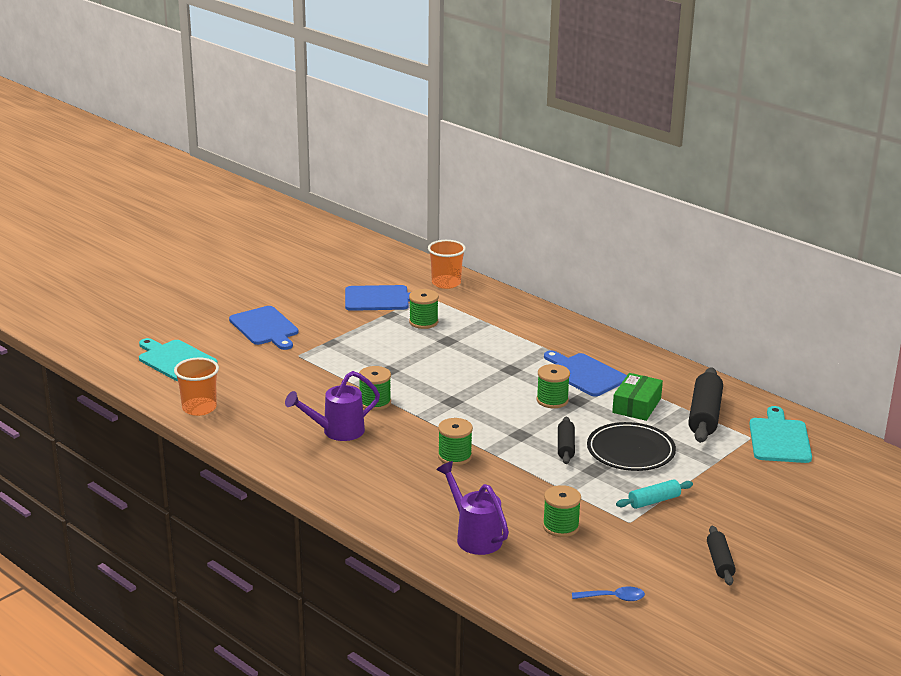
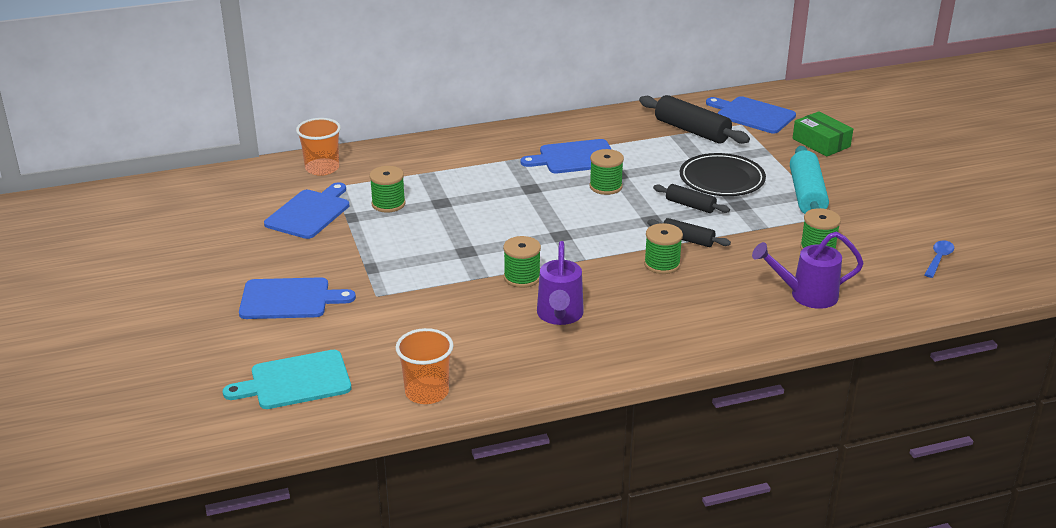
camera: 60 degrees left, 5 degrees up
green box [612,373,663,421] -> green box moved to [793,111,853,157]
turquoise rolling pin [616,479,693,509] -> turquoise rolling pin [790,146,829,214], size x1.73
black rolling pin [707,526,736,585] -> black rolling pin moved to [647,218,731,247]
turquoise cutting board [749,406,812,463] -> blue cutting board [706,96,796,133]

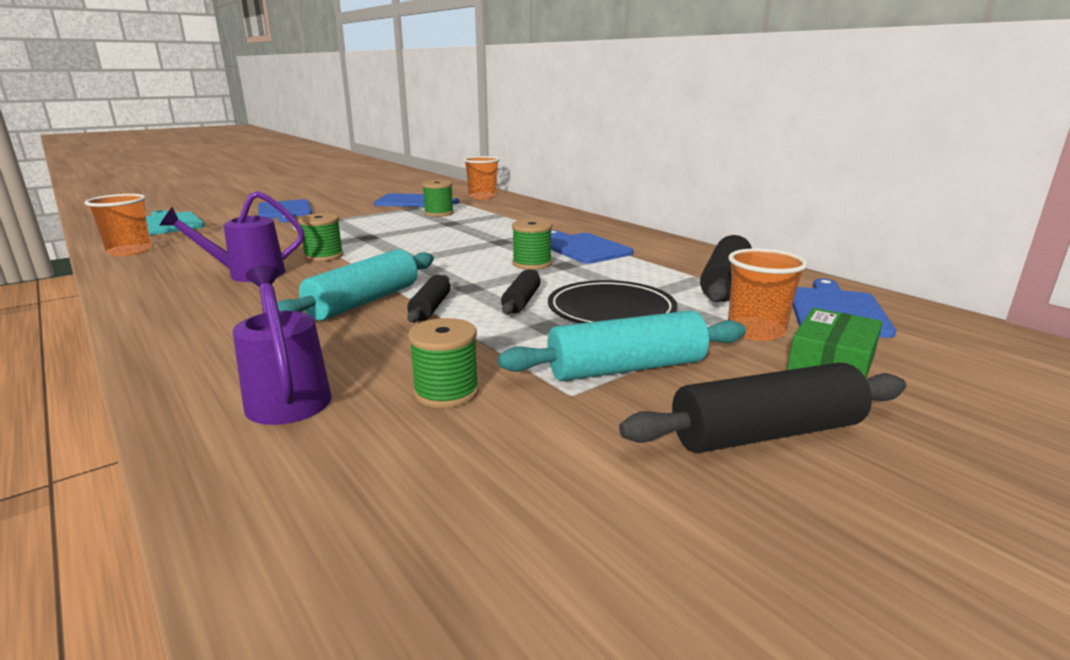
camera: 70 degrees right, 10 degrees down
green spool [644,223,683,274] -> turquoise rolling pin [277,249,434,321]
blue spoon [924,240,954,278] -> none
none -> black rolling pin [619,362,906,453]
none -> orange cup [728,248,808,341]

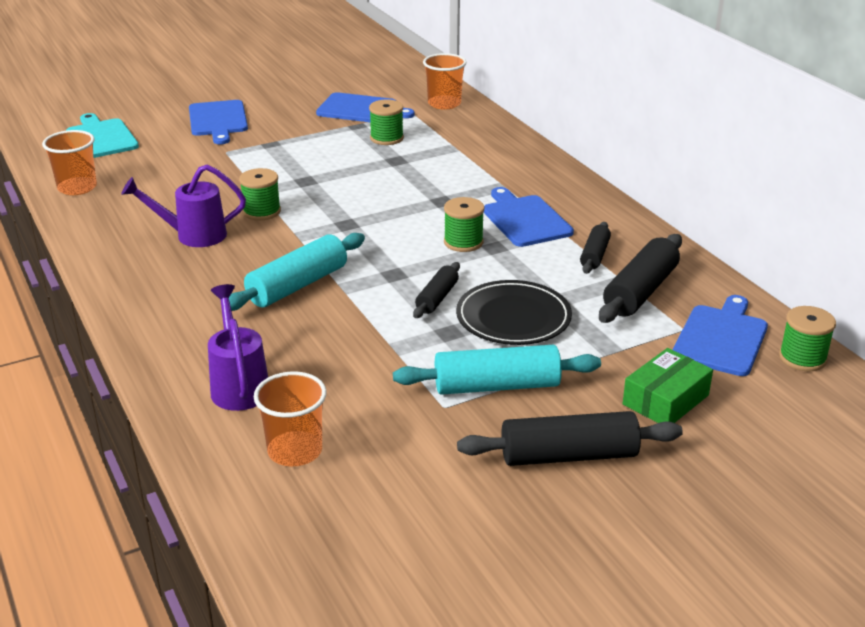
camera: 10 degrees right, 10 degrees up
black rolling pin [407,275,451,323] -> black rolling pin moved to [580,222,611,274]
green spool [408,318,479,408] -> green spool moved to [779,306,836,371]
orange cup [728,248,808,341] -> orange cup moved to [254,371,327,466]

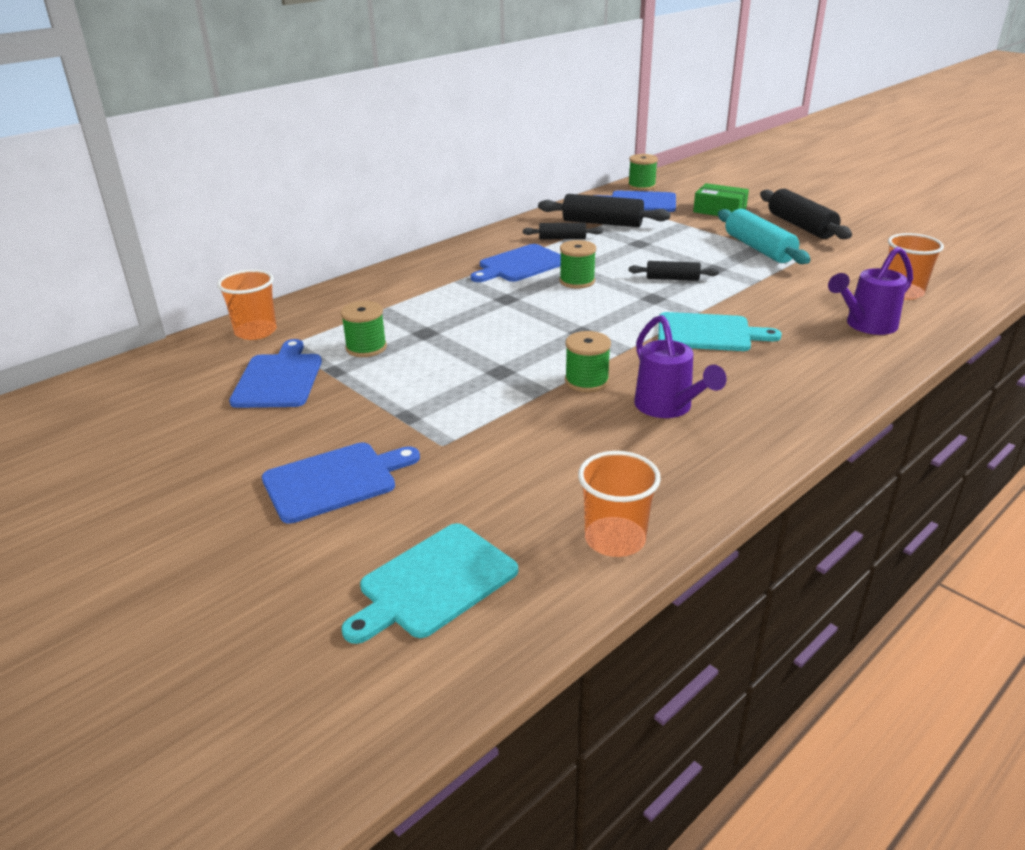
camera: 105 degrees left, 0 degrees up
turquoise rolling pin [229,233,365,311] -> turquoise cutting board [658,312,782,351]
black plate [456,280,572,345] -> none

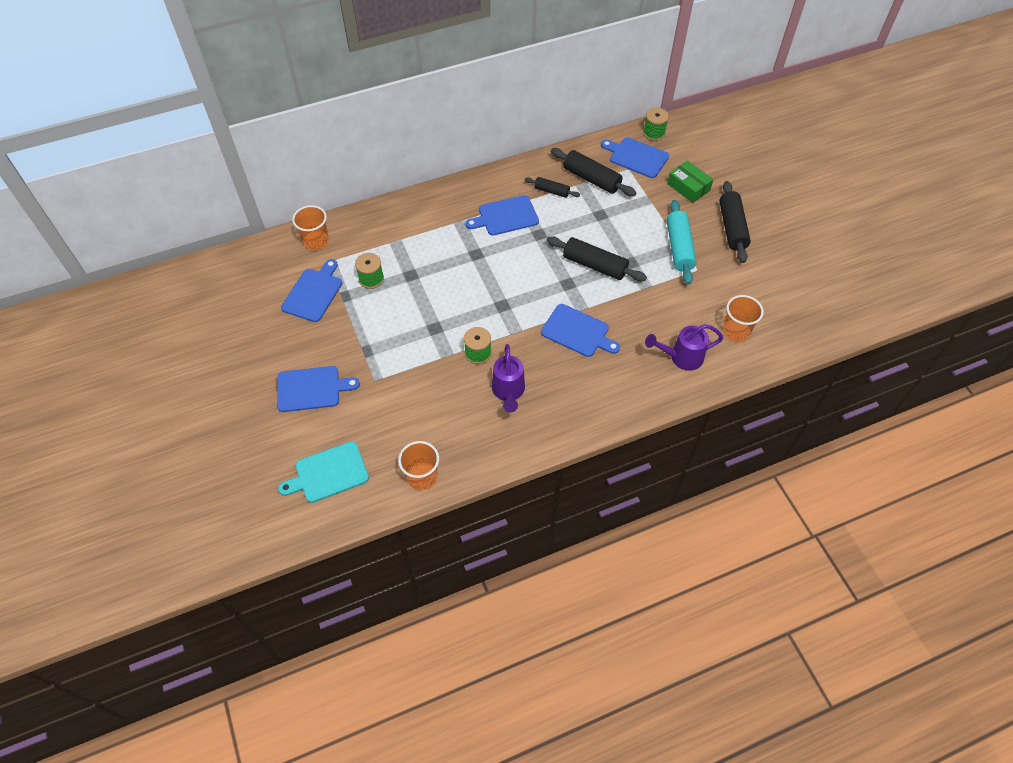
camera: 20 degrees right, 25 degrees up
green spool [560,240,596,288] -> none
black rolling pin [629,261,719,281] -> black rolling pin [547,236,647,281], size x1.73
turquoise cutting board [658,312,782,351] -> blue cutting board [541,304,620,357]

